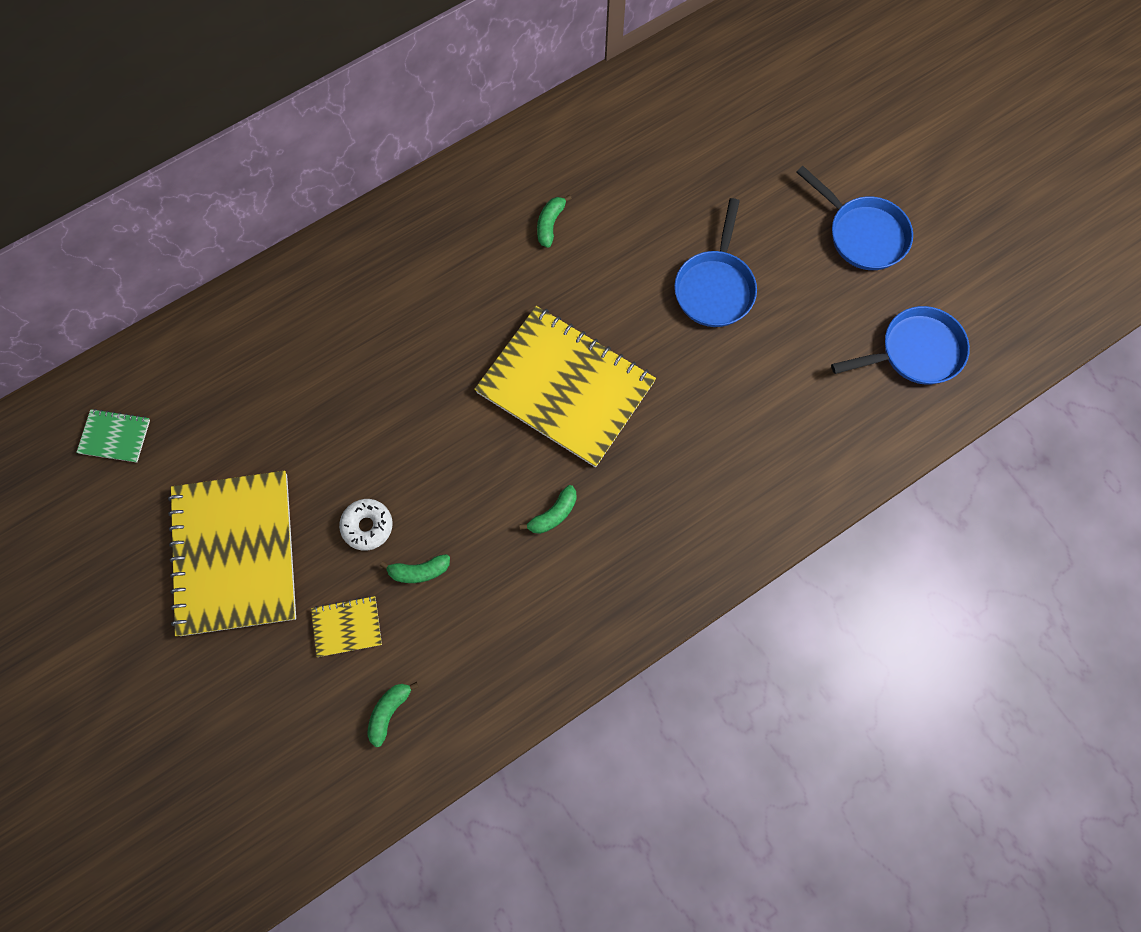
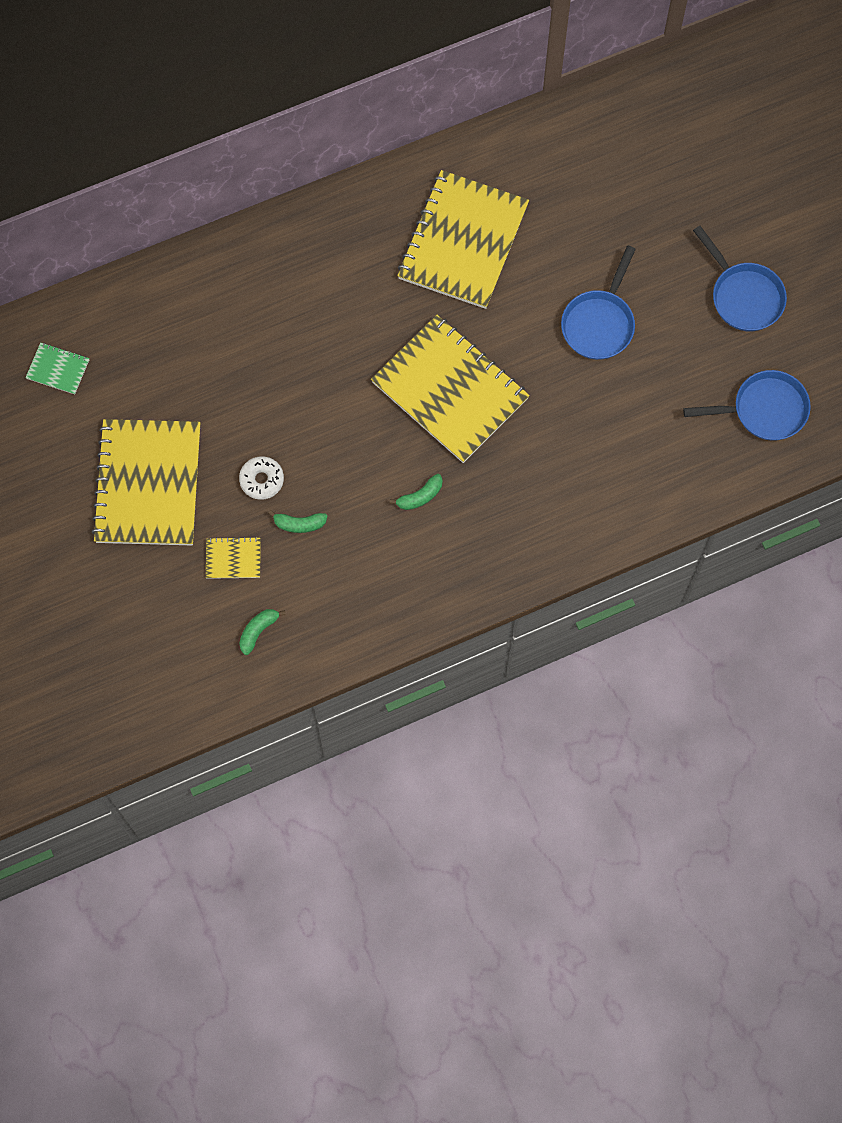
camera: 10 degrees right, 0 degrees up
green banana [537,195,572,248] -> yellow notebook [397,170,529,309]

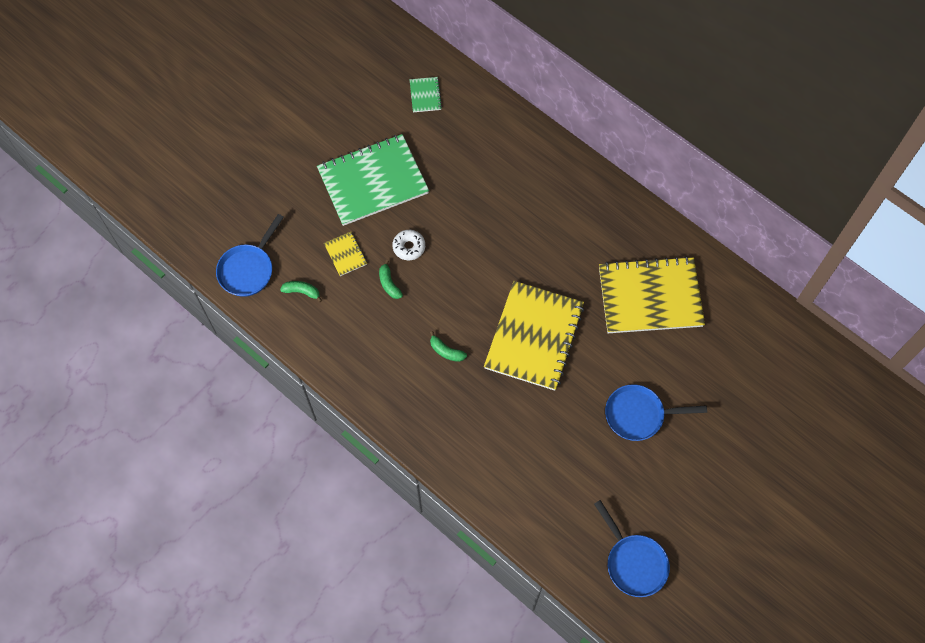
camera: 65 degrees right, 5 degrees down
yellow notebook [91,419,200,545] -> green notebook [317,134,429,226]
blue pan [693,226,787,331] -> blue pan moved to [216,214,284,297]

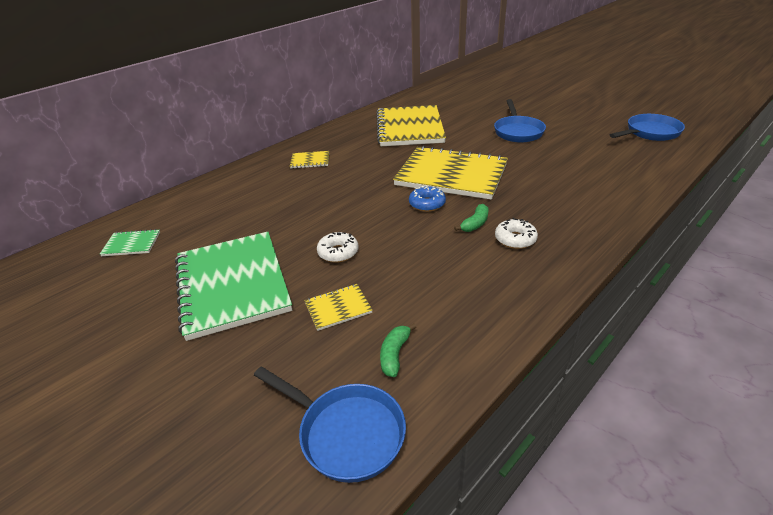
camera: 85 degrees left, 30 degrees down
green banana [379,260,403,299] -> none
none -> yellow notebook [290,151,329,169]
none -> blue donut [409,185,446,212]
none -> white donut [495,218,538,249]

